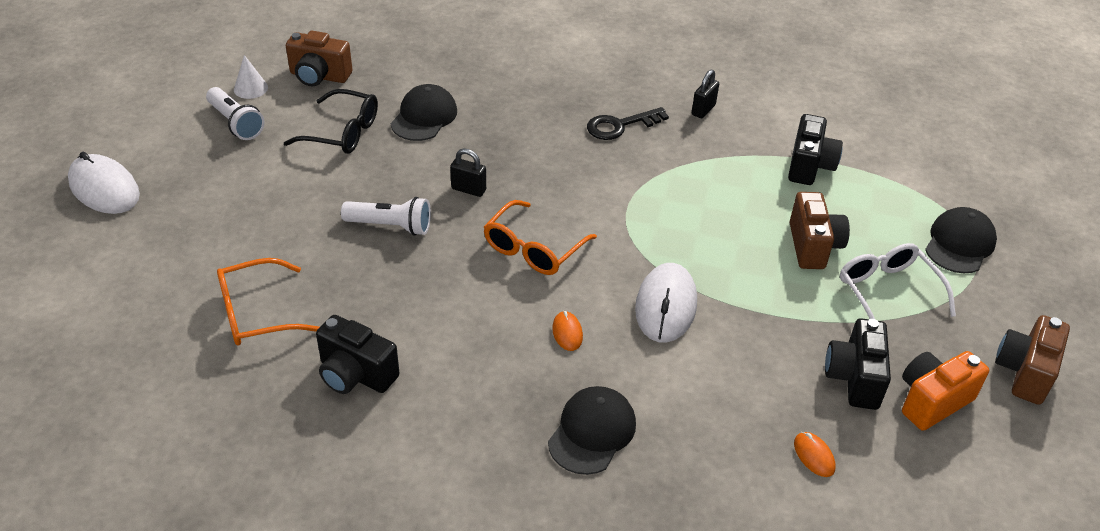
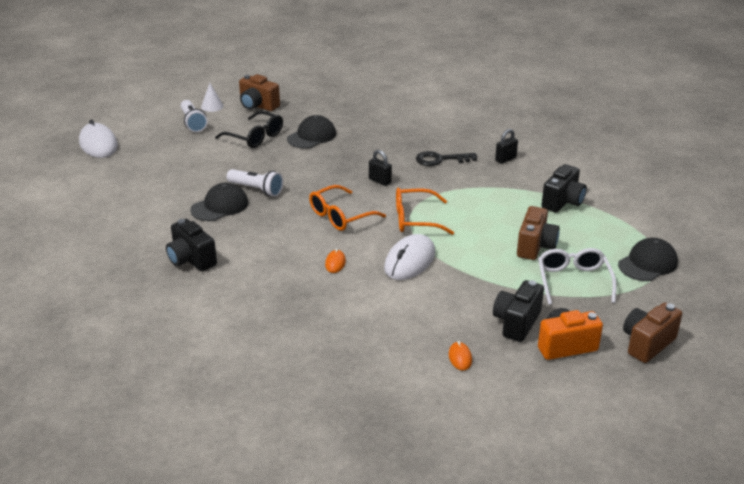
camera: 20 degrees right, 10 degrees down
orange glasses [217,258,320,345] -> orange glasses moved to [396,188,454,235]
black padlock [450,148,486,197] -> black padlock moved to [369,150,392,186]
black cap [548,386,636,475] -> black cap moved to [190,183,248,221]

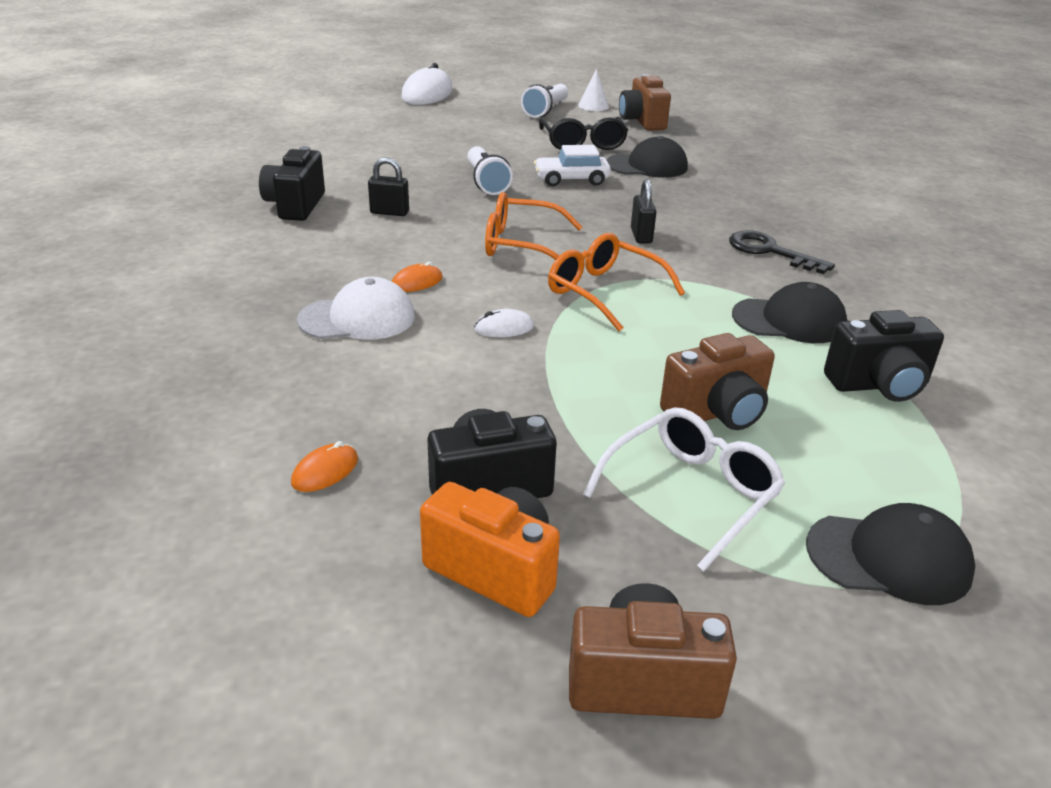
camera: 45 degrees right, 0 degrees up
black cap [190,183,248,221] -> black cap moved to [732,282,847,343]
white mouse [384,234,435,280] -> white mouse [474,309,534,337], size x0.47
black padlock [495,129,518,164] -> black padlock moved to [368,157,409,216]
none -> white cap [297,277,415,340]
none -> white car [534,145,611,186]

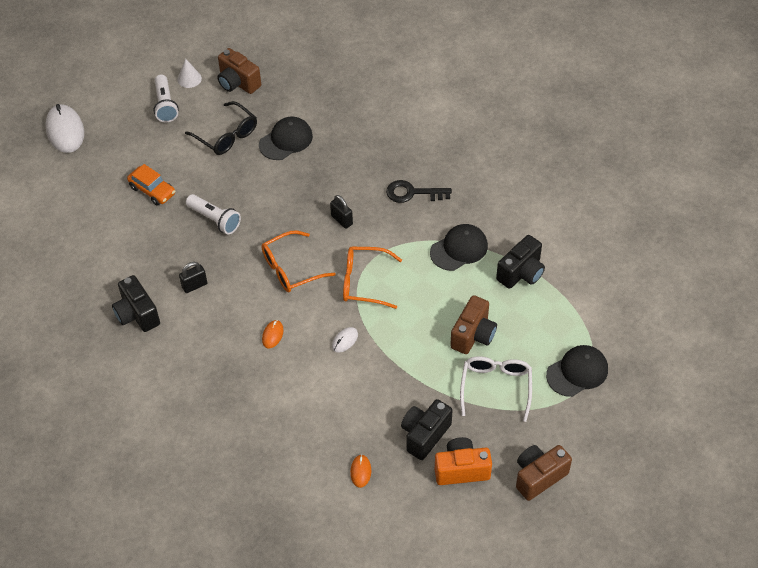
camera: 35 degrees left, 20 degrees up
white cap [297,277,415,340] -> none
white car [534,145,611,186] -> none
none -> orange car [127,164,175,206]

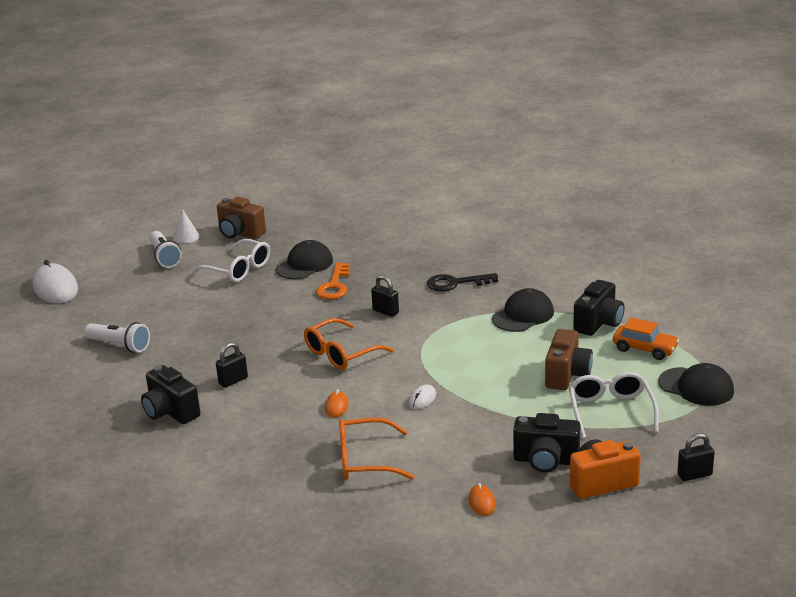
camera: 10 degrees left, 25 degrees down
orange car [127,164,175,206] -> orange car moved to [613,317,679,360]
black glasses [185,101,257,155] -> white glasses [192,239,270,282]
white flashlight [186,194,241,234] -> white flashlight moved to [84,322,150,353]
orange glasses [343,246,402,309] -> orange glasses moved to [339,418,414,480]
black camera [401,399,452,460] -> black camera turned 105 degrees counterclockwise [513,413,581,472]
brown camera [516,445,572,501] -> black padlock [677,433,715,481]
black cap [546,345,608,397] -> black cap turned 75 degrees clockwise [658,363,734,406]
none -> orange key [316,263,350,299]

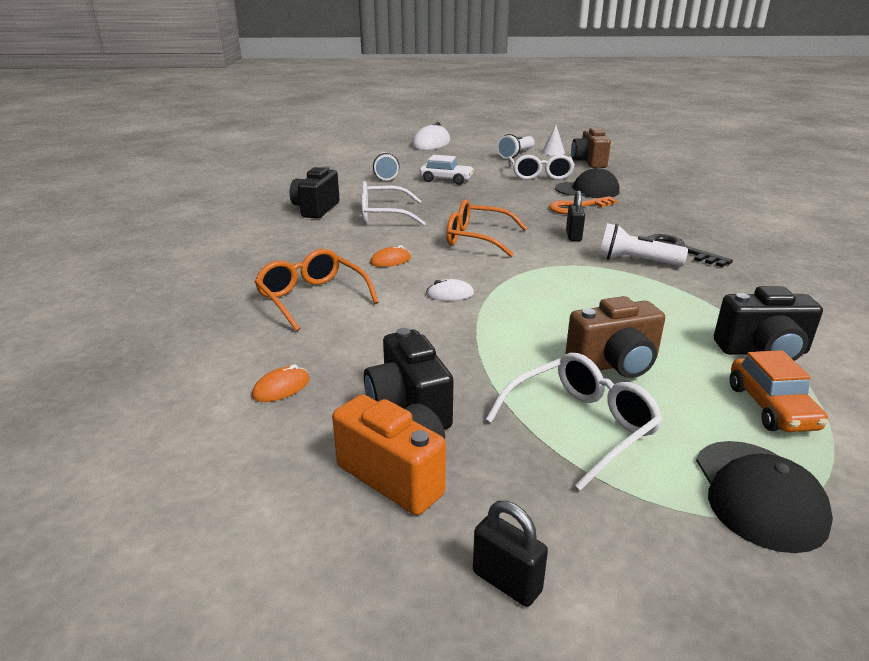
camera: 55 degrees right, 0 degrees up
black padlock [216,342,248,388] -> white glasses [361,181,425,226]
black cap [492,288,554,332] -> none
none -> white car [420,155,474,185]
none -> white flashlight [599,223,688,266]

